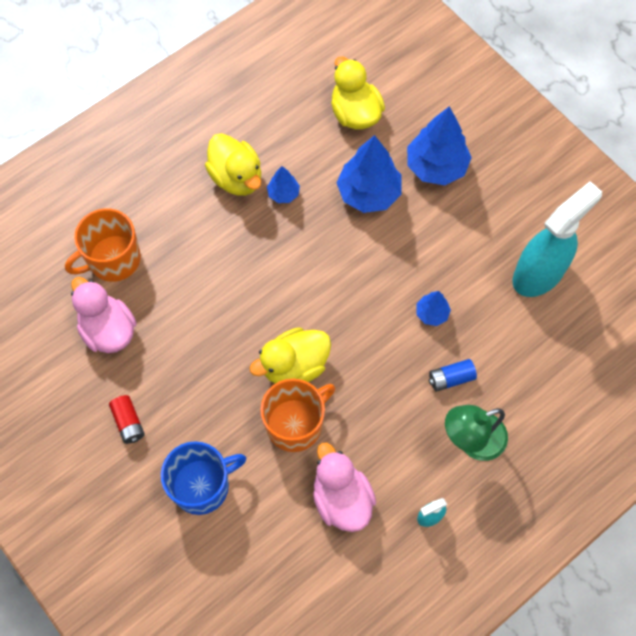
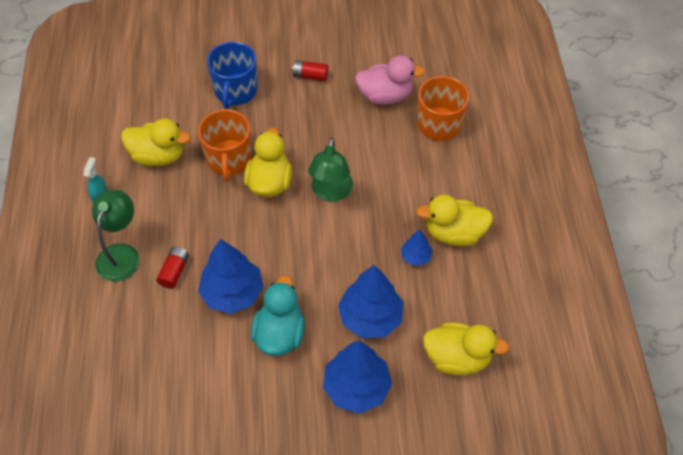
camera: 125 degrees right, 10 degrees down
pink duck [313,442,376,532] -> yellow duck [121,119,191,166]
blue tree [416,291,451,326] -> blue tree [198,239,263,314], size x1.97
blue battery [429,359,477,392] -> red battery [156,246,189,289]
turquoise spray bottle [513,181,602,297] -> none
none -> turquoise duck [251,275,305,356]
none -> green lamp [308,137,353,202]

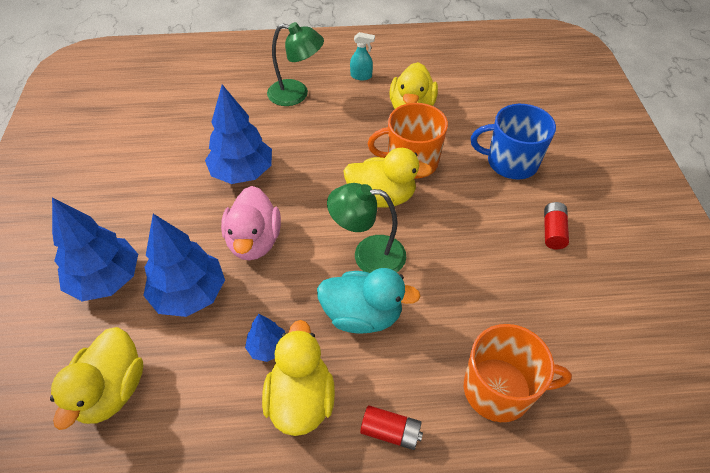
camera: 90 degrees right, 5 degrees down
red battery [156,246,189,289] -> red battery moved to [360,405,423,450]
turquoise duck [251,275,305,356] -> turquoise duck moved to [317,268,421,334]
pink duck [355,56,425,105] -> pink duck moved to [221,186,281,260]

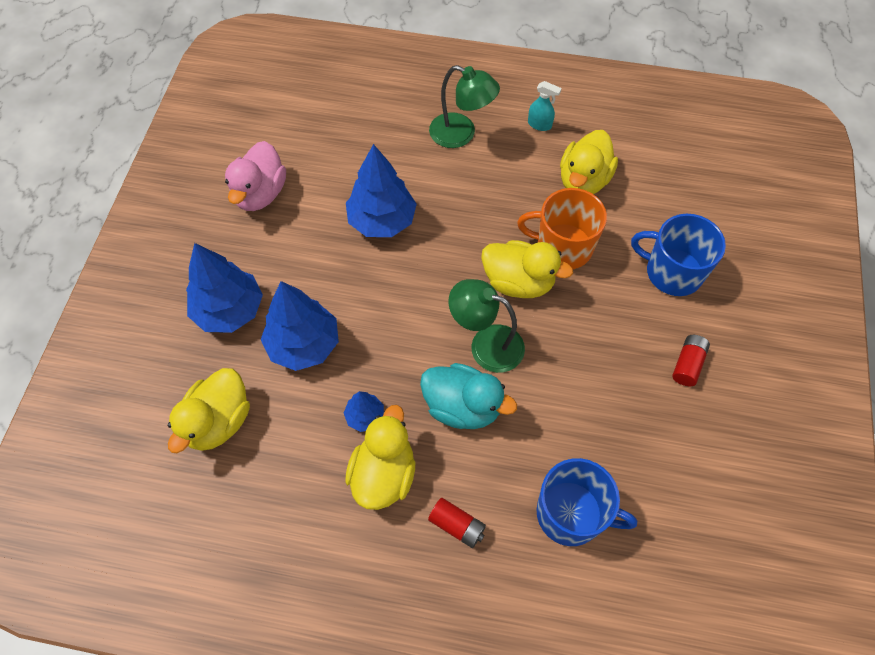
camera: 15 degrees right, 10 degrees up
pink duck [221,186,281,260] -> pink duck moved to [225,141,286,211]
orange mug [464,324,572,422] -> blue mug [536,458,637,546]

